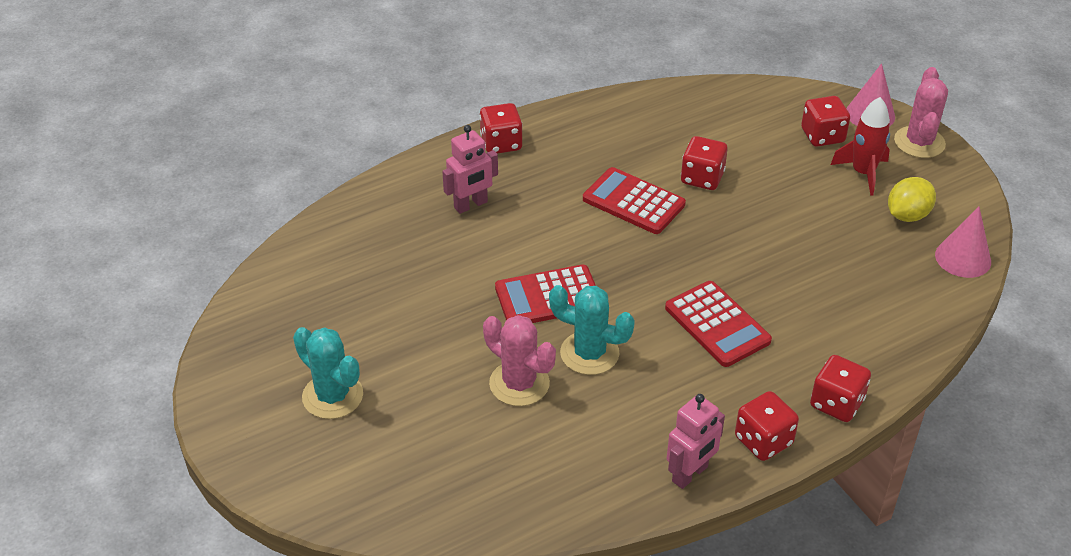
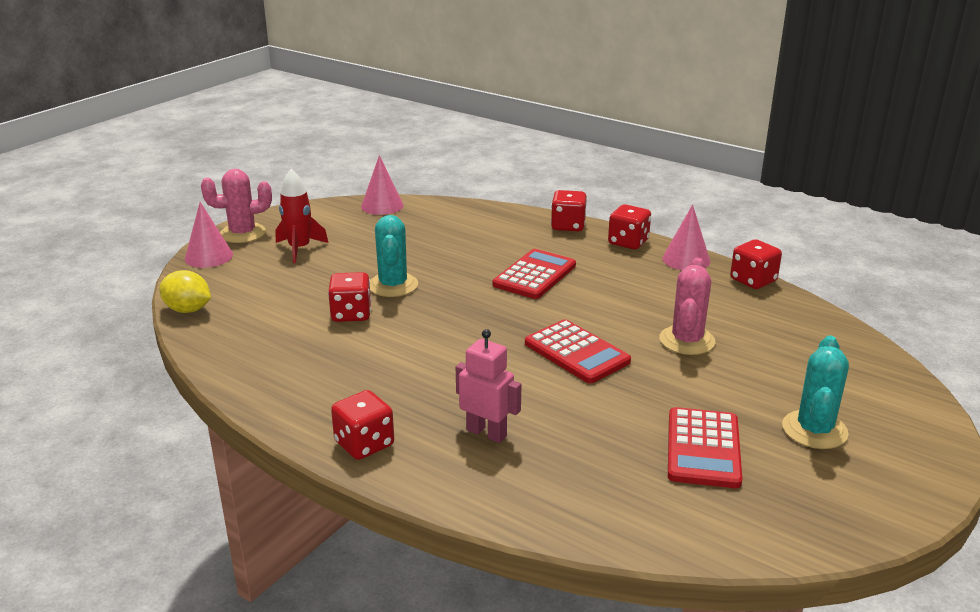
camera: 115 degrees left, 15 degrees down
turquoise cactus [549,285,635,375] -> turquoise cactus moved to [370,215,418,297]
red calculator [583,167,686,234] -> red calculator moved to [668,407,743,488]
pink robot [667,394,725,489] -> pink cone [662,205,710,270]
red dice [801,96,850,147] -> red dice moved to [730,239,782,289]
yellow lemon [888,177,936,222] -> yellow lemon moved to [159,270,211,313]

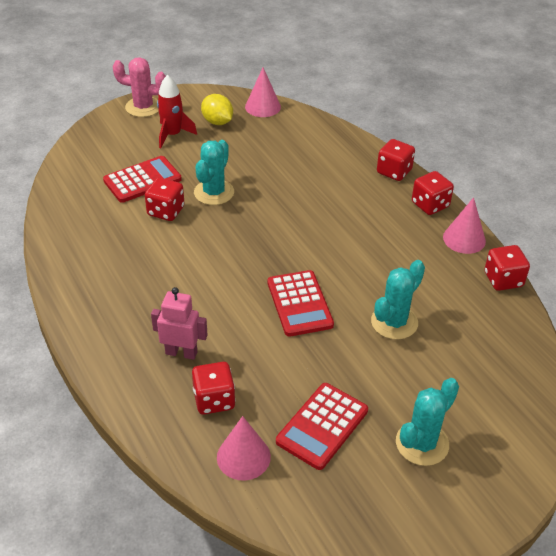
camera: 25 degrees right, 15 degrees up
yellow lemon [159,270,211,313] -> yellow lemon moved to [201,94,233,125]
pink cone [185,202,233,268] -> pink cone moved to [217,416,271,481]
red dice [331,390,394,460] -> red dice moved to [192,362,236,415]
pink robot [456,329,522,443] -> pink robot turned 45 degrees counterclockwise [151,287,208,360]
red calculator [493,249,576,299] -> red calculator moved to [103,156,182,203]
pink cactus [659,258,715,355] -> turquoise cactus [371,260,425,340]

